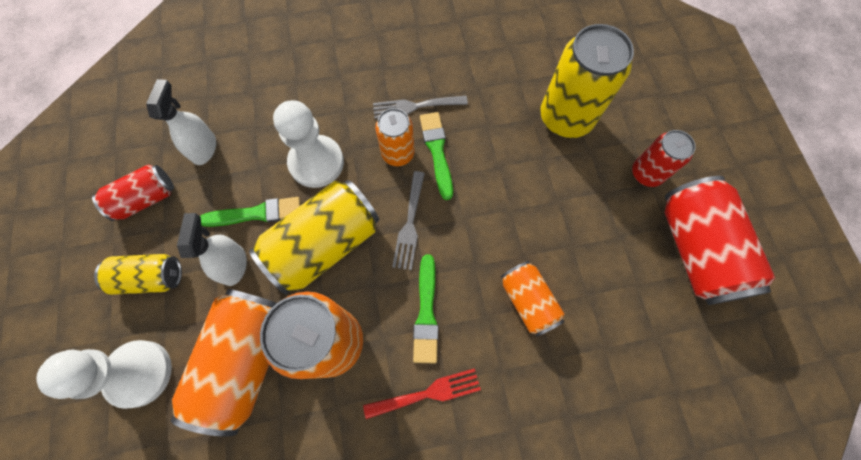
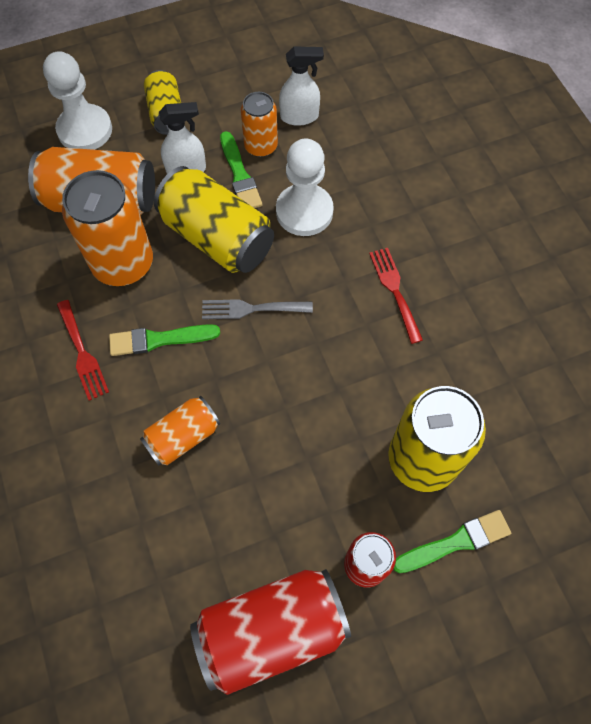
camera: 80 degrees right, 5 degrees down
red can [92,165,174,221] -> none
grey fork [373,96,468,119] -> red fork [369,248,423,344]
orange can [375,108,415,166] -> orange can moved to [241,92,278,157]
green brush [420,112,453,200] -> green brush moved to [394,510,511,573]

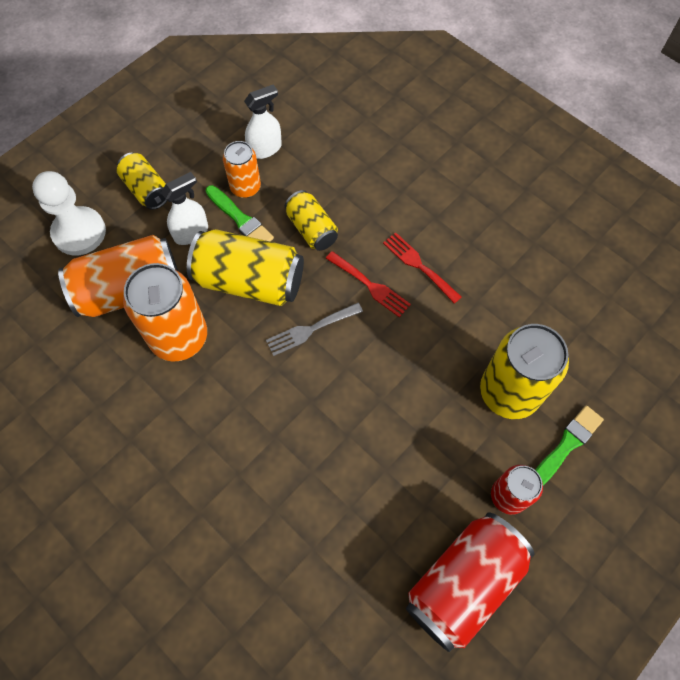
camera: 25 degrees left, 0 degrees up
red fork [57,300,109,401] -> red fork moved to [326,251,411,318]
green brush [109,324,220,356] -> none
orange can [140,396,220,466] -> none
white pawn [276,138,334,236] -> yellow can [285,190,338,251]

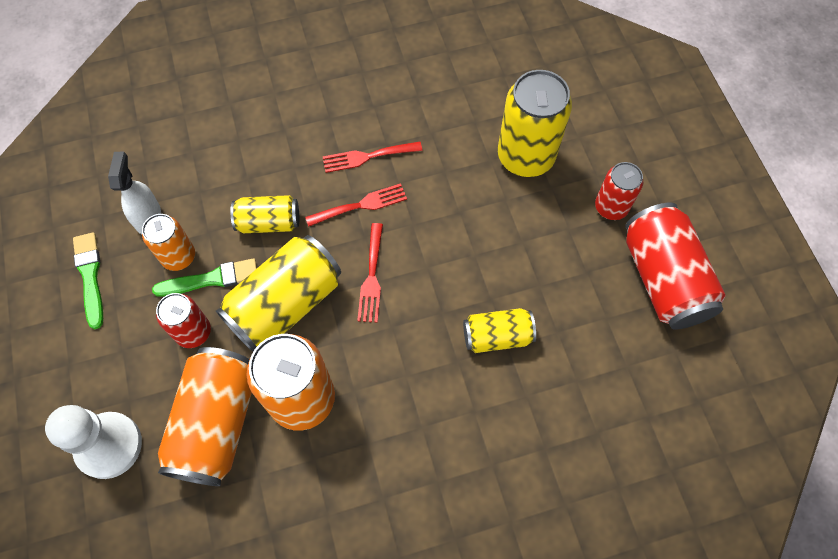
camera: 60 degrees left, 0 degrees up
yellow can [116,153,168,210] -> yellow can moved to [463,308,536,353]
white spray bottle [161,172,208,245] -> red can [156,293,211,348]
grey fork [266,303,363,356] -> red fork [357,223,383,323]
green brush [535,405,604,485] -> green brush moved to [73,232,103,329]

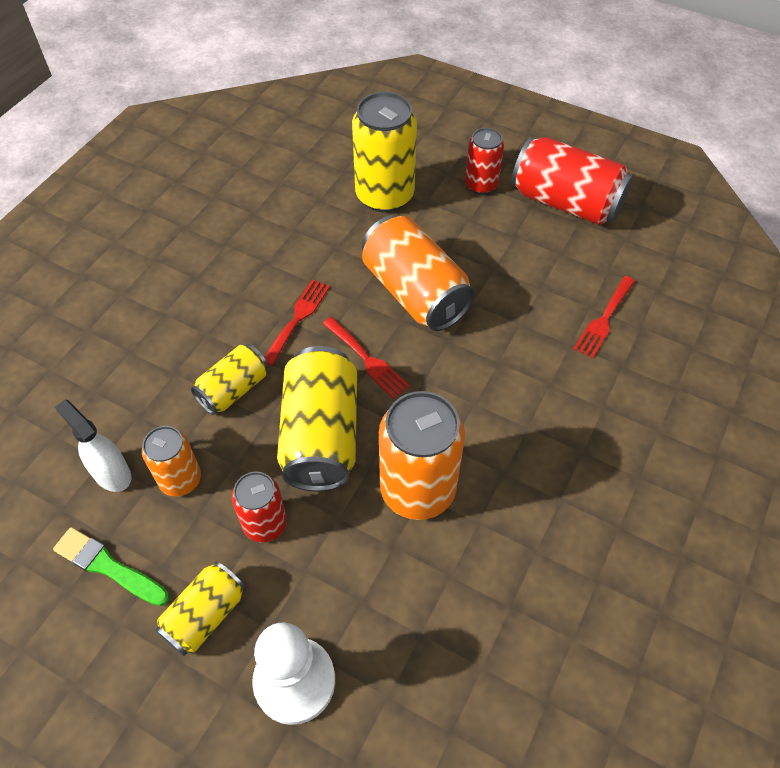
camera: 45 degrees left, 10 degrees down
green brush [152,258,257,297] -> none
orange can [158,347,252,486] -> orange can moved to [362,215,475,331]
red fork [322,142,422,173] -> red fork moved to [574,276,635,359]
yellow can [463,308,536,353] -> yellow can moved to [155,561,246,656]

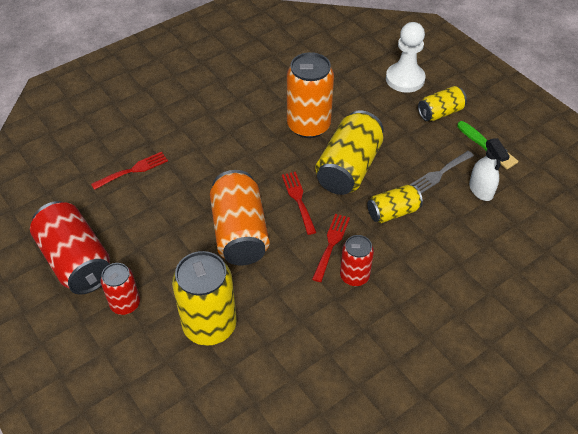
camera: 155 degrees left, 5 degrees down
orange can [142,426,201,497] -> grey fork [410,151,474,193]
red can [232,472,287,542] -> red can moved to [340,235,374,286]
red fork [264,280,330,366] -> red fork turned 150 degrees clockwise [312,214,350,282]

